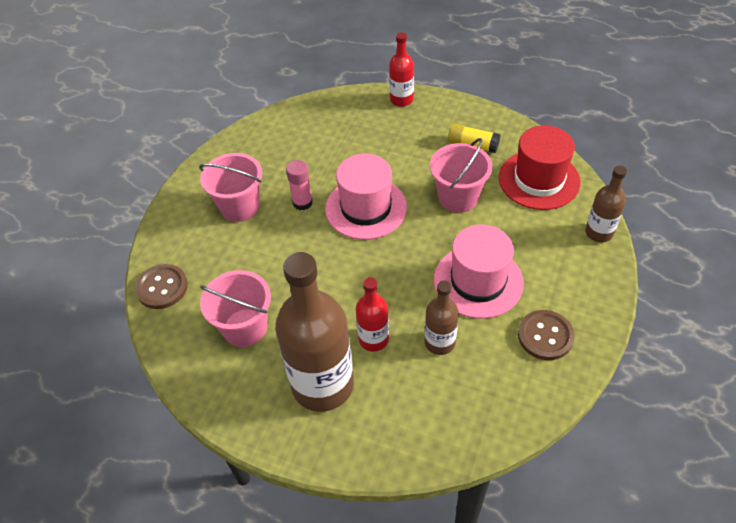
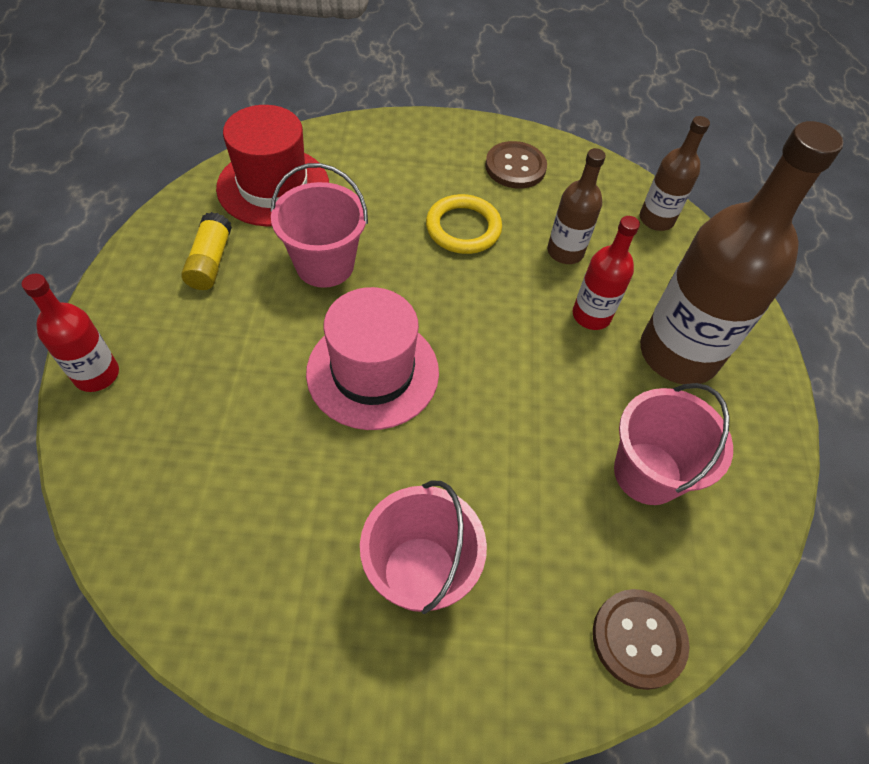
camera: 115 degrees left, 5 degrees up
pink glue stick [286,160,313,210] -> none
pink hat [434,225,524,319] -> yellow ring [426,194,502,254]
brown bottle [585,166,627,242] -> brown bottle moved to [640,116,710,231]

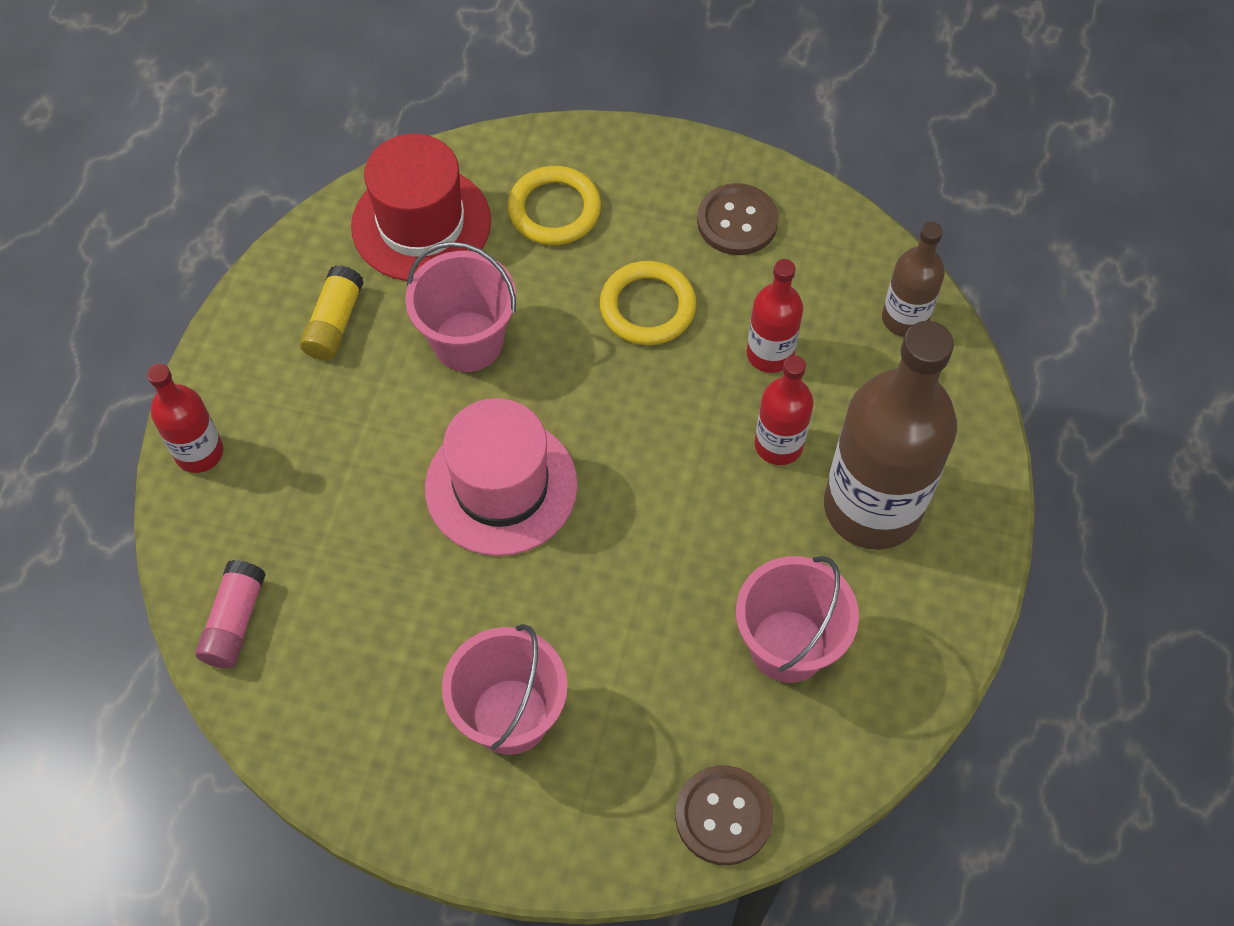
camera: 15 degrees right, 5 degrees up
brown bottle [547,148,606,264] -> red bottle [747,259,803,373]
none -> pink glue stick [195,560,266,668]
none -> yellow ring [508,166,601,245]

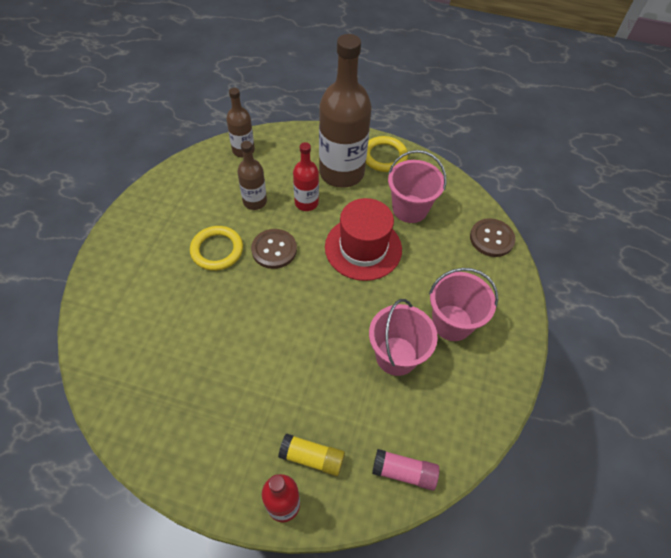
camera: 90 degrees left, 5 degrees down
yellow glue stick [300,265,364,361] -> yellow glue stick moved to [278,433,345,476]
red hat [351,134,491,281] -> red hat moved to [325,198,402,281]
pink bucket [405,242,516,372] -> pink bucket moved to [369,299,438,376]
pink hat [425,398,578,556] -> none
yellow ring [508,166,601,245] -> yellow ring moved to [366,136,408,172]
brown button [697,183,779,255] -> brown button moved to [251,229,297,269]
red bottle [747,259,803,373] -> brown bottle [237,141,267,210]

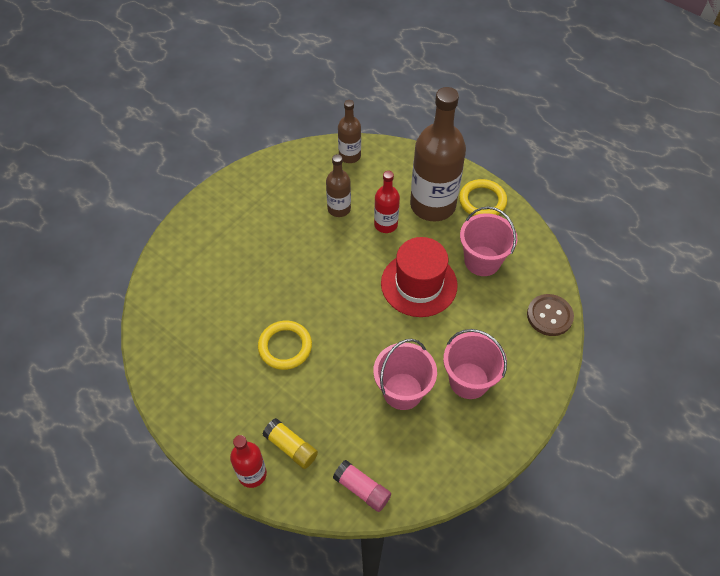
camera: 25 degrees right, 0 degrees up
yellow ring [190,226,243,271] -> yellow ring moved to [258,321,312,370]
brown button [251,229,297,269] -> none

